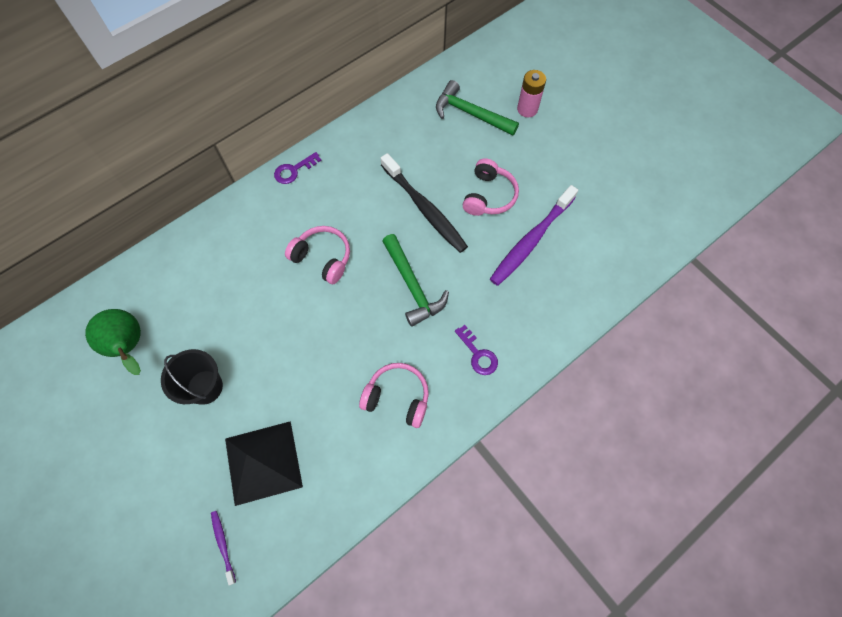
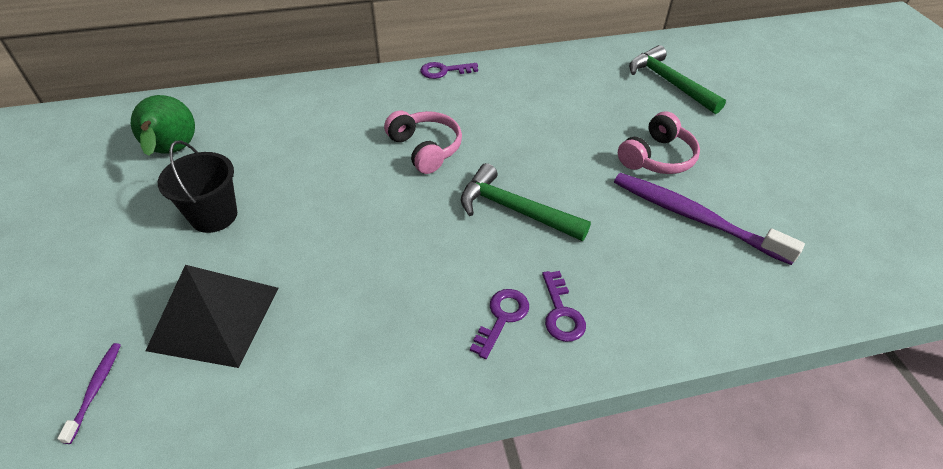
camera: 25 degrees right, 20 degrees down
pink headphones [359,363,429,428] -> none
black toothbrush [381,153,468,253] -> none
green hammer [382,234,449,327] -> green hammer turned 120 degrees clockwise [461,163,591,241]
purple toothbrush [490,185,578,286] -> purple toothbrush turned 60 degrees clockwise [614,173,805,265]
pink battery [517,70,546,117] -> none
none -> purple key [470,289,529,359]

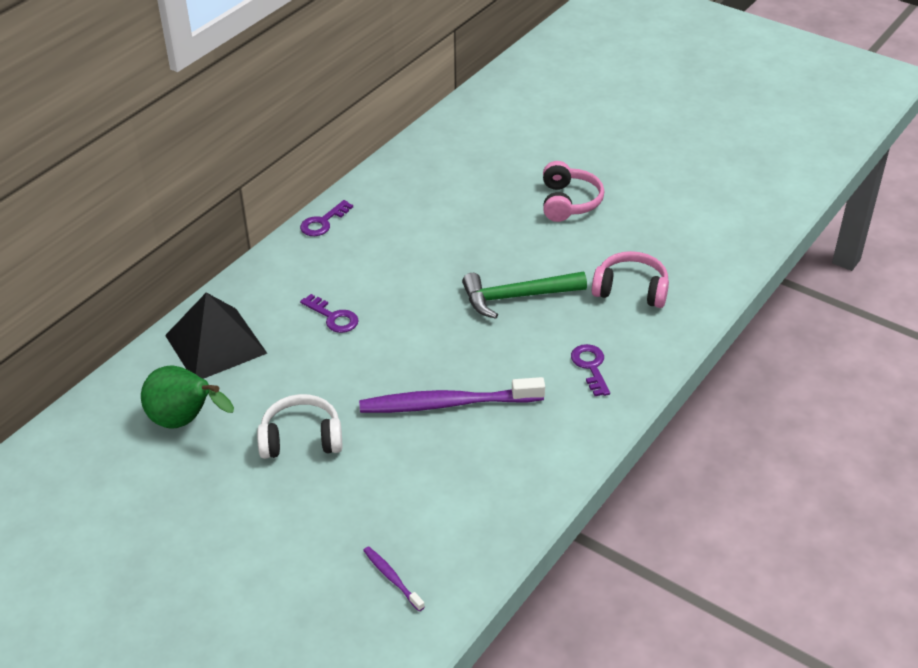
camera: 40 degrees left, 5 degrees down
black pyramid [146,265,278,368] -> black pyramid moved to [165,293,267,379]
black bucket [158,140,237,233] -> white headphones [257,394,343,459]
pink headphones [384,111,462,174] -> pink headphones moved to [592,251,669,308]
purple key [542,271,586,342] -> purple key moved to [300,294,359,333]
purple toothbrush [614,173,805,265] -> purple toothbrush moved to [359,377,545,413]
green hammer [629,45,726,114] -> none

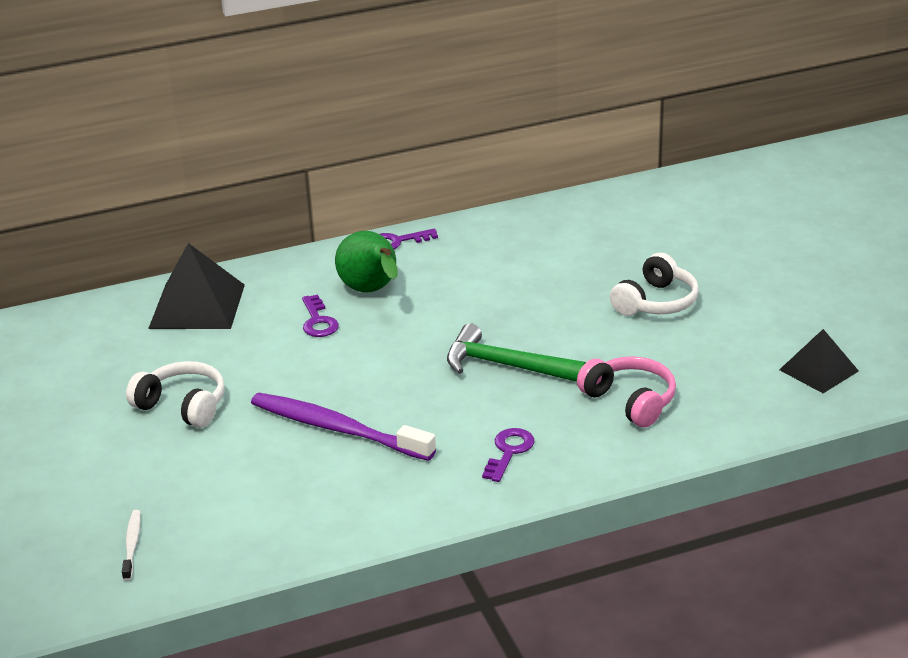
camera: 35 degrees right, 10 degrees down
green pear [141,365,234,429] -> green pear moved to [335,231,398,293]
purple toothbrush [363,546,425,611] -> white toothbrush [122,510,141,581]
pink headphones [543,161,604,222] -> white headphones [610,253,699,316]
none -> black pyramid [779,329,859,393]

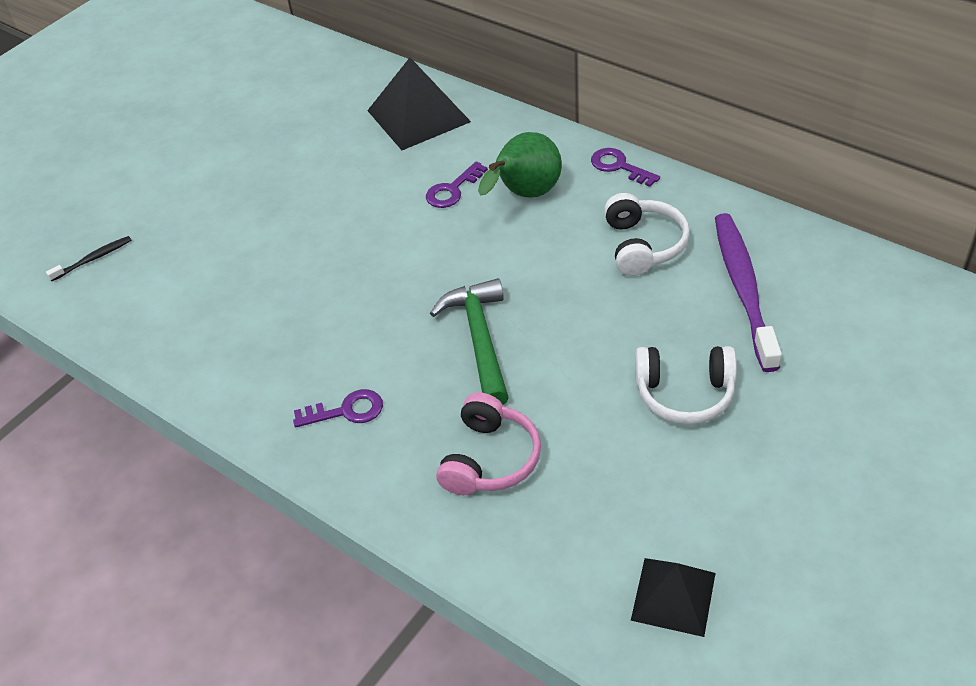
camera: 60 degrees right, 15 degrees up
white toothbrush [122,510,141,581] -> black toothbrush [46,236,131,281]
white headphones [126,361,225,428] -> white headphones moved to [604,193,690,276]
purple toothbrush [251,393,436,461] -> purple toothbrush moved to [715,213,782,372]

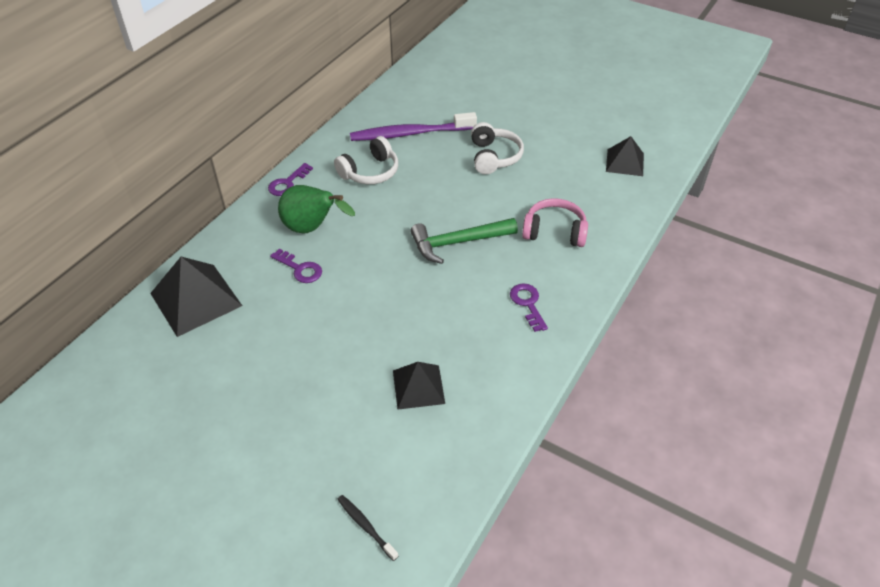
camera: 100 degrees left, 0 degrees up
white headphones [604,193,690,276] -> white headphones turned 150 degrees clockwise [334,136,398,184]
none -> black pyramid [393,362,445,409]

